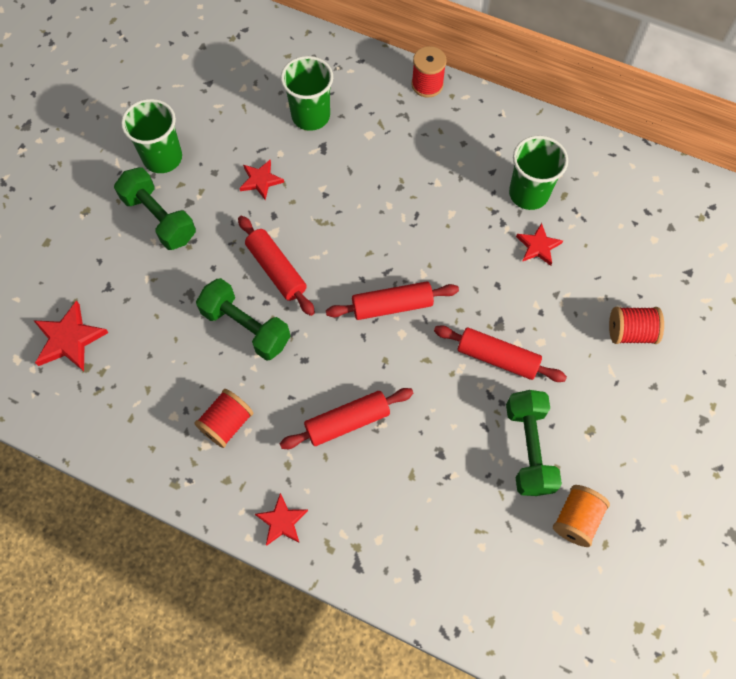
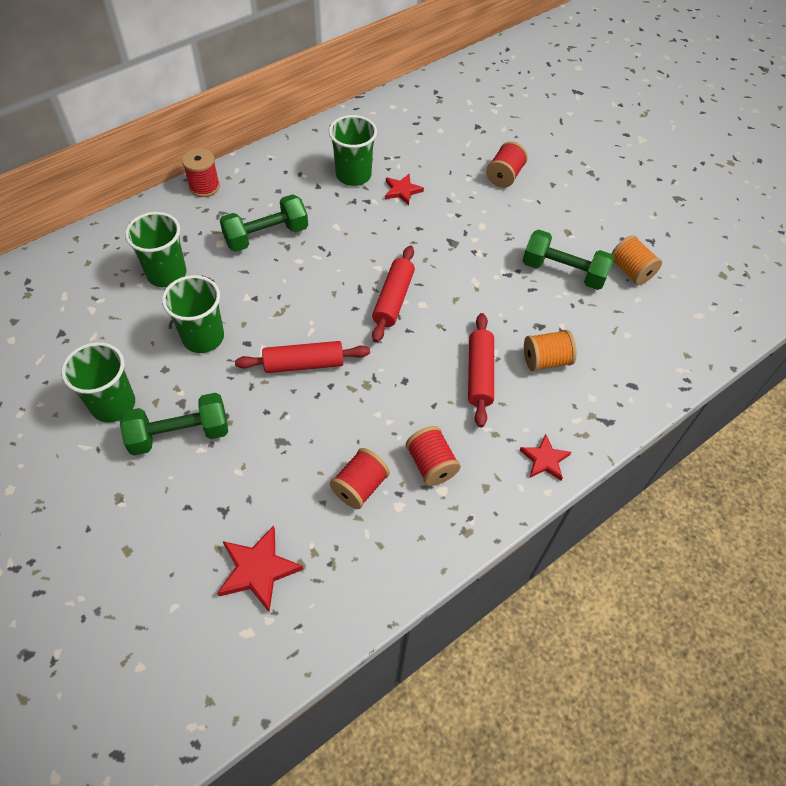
camera: 65 degrees left, 10 degrees down
green dumbbell [196,278,291,361] -> green dumbbell moved to [220,194,308,252]
red star [239,160,284,200] -> green cup [162,275,224,353]
red rolling pin [434,325,567,382] -> none
none -> red spool [330,448,390,509]
none -> orange spool [524,330,577,371]

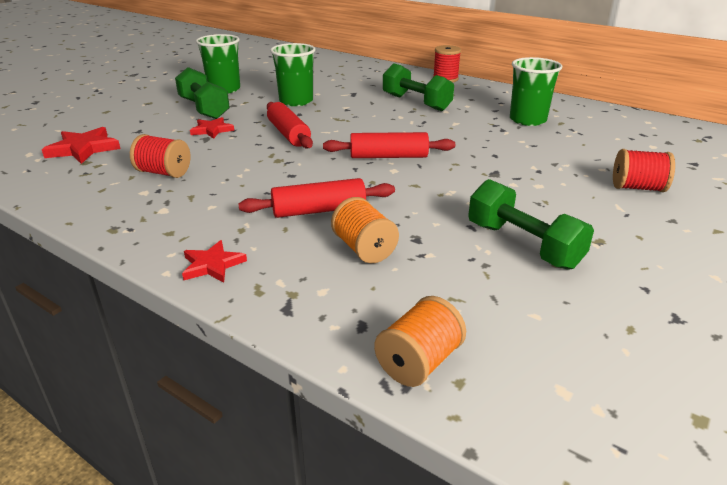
camera: 75 degrees right, 25 degrees down
green cup [125,212,187,287] -> none
red star [385,173,424,205] -> red star moved to [190,117,234,139]
red spool [406,426,461,486] -> none
green dumbbell [523,230,614,290] -> green dumbbell turned 45 degrees counterclockwise [468,179,594,270]
orange spool [611,235,662,285] -> orange spool moved to [374,296,466,387]

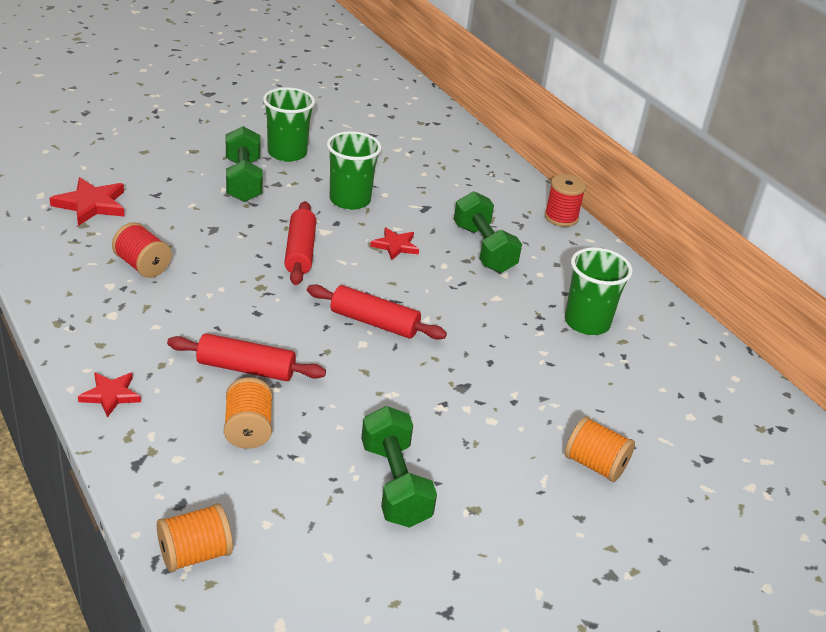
camera: 20 degrees right, 5 degrees up
red star [190,117,234,139] -> red star moved to [370,227,419,260]
red spool [613,149,675,192] -> orange spool [565,416,635,482]

